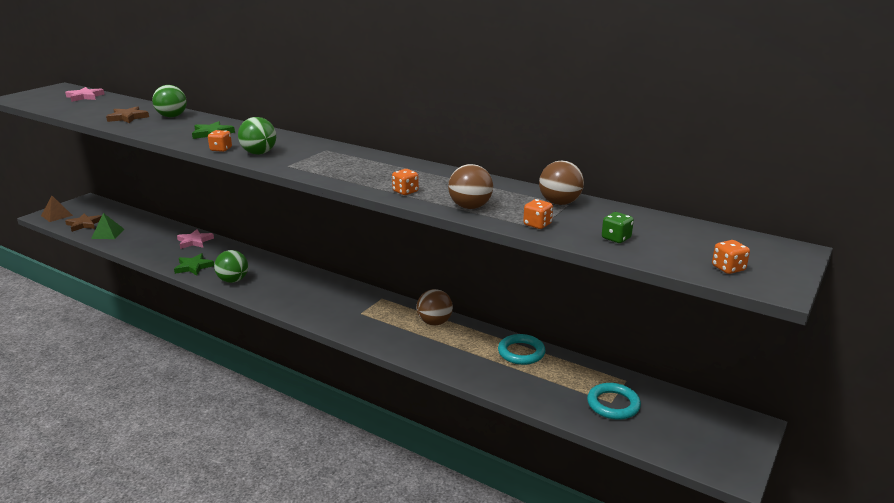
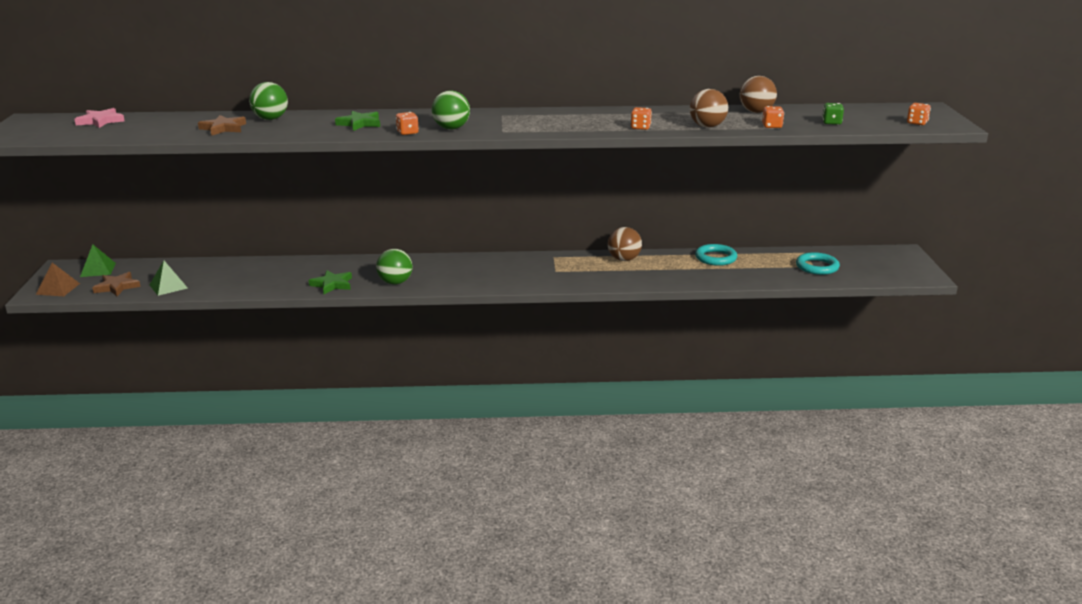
camera: 35 degrees left, 0 degrees up
pink star [177,229,214,249] -> none
none -> green pyramid [80,244,116,277]

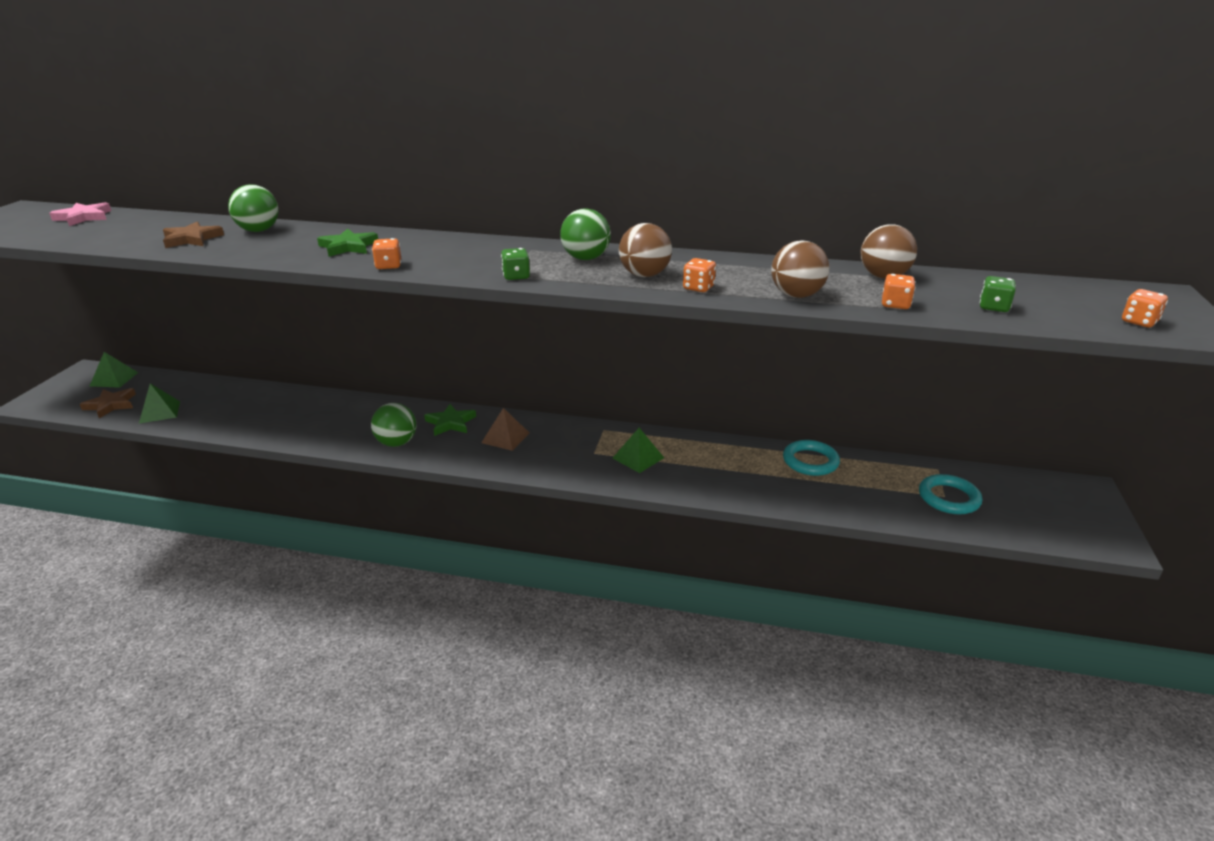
camera: 15 degrees right, 5 degrees up
brown pyramid [36,263,80,296] -> brown pyramid moved to [481,408,529,451]
green star [309,270,352,294] -> green star moved to [424,404,476,436]
green ball [432,90,470,130] -> green ball moved to [560,208,611,260]
brown ball [608,227,642,261] -> brown ball moved to [619,223,672,277]
none -> green dice [501,248,530,280]
none -> green pyramid [613,428,664,473]

